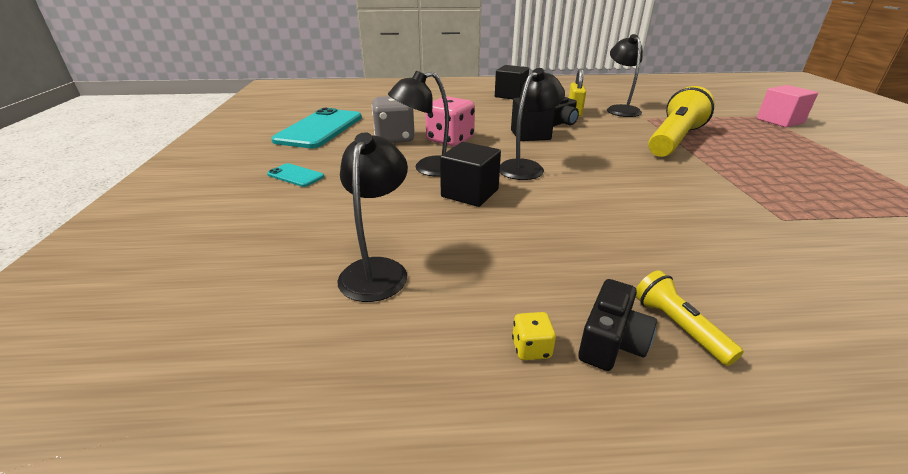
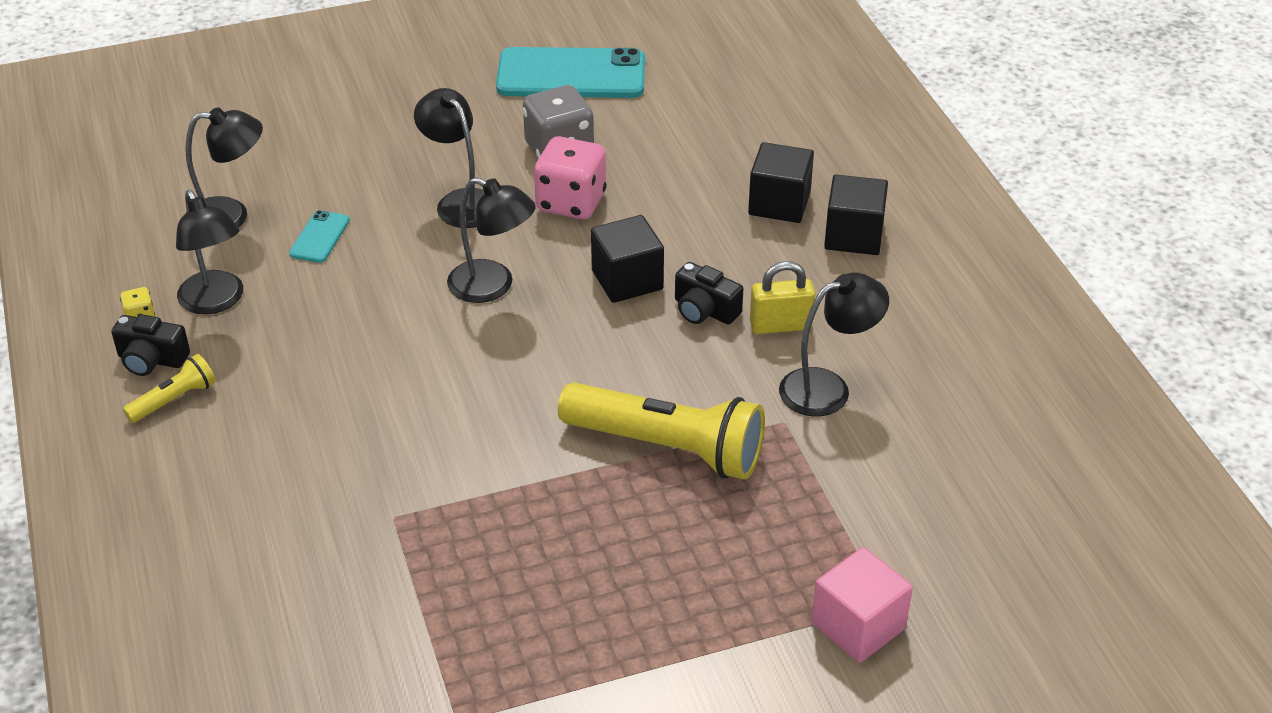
camera: 75 degrees right, 10 degrees up
turquoise phone [267,163,324,187] -> turquoise phone moved to [289,210,350,263]
black cube [440,142,501,207] -> black cube moved to [748,142,814,223]
none -> black lamp [176,190,243,314]

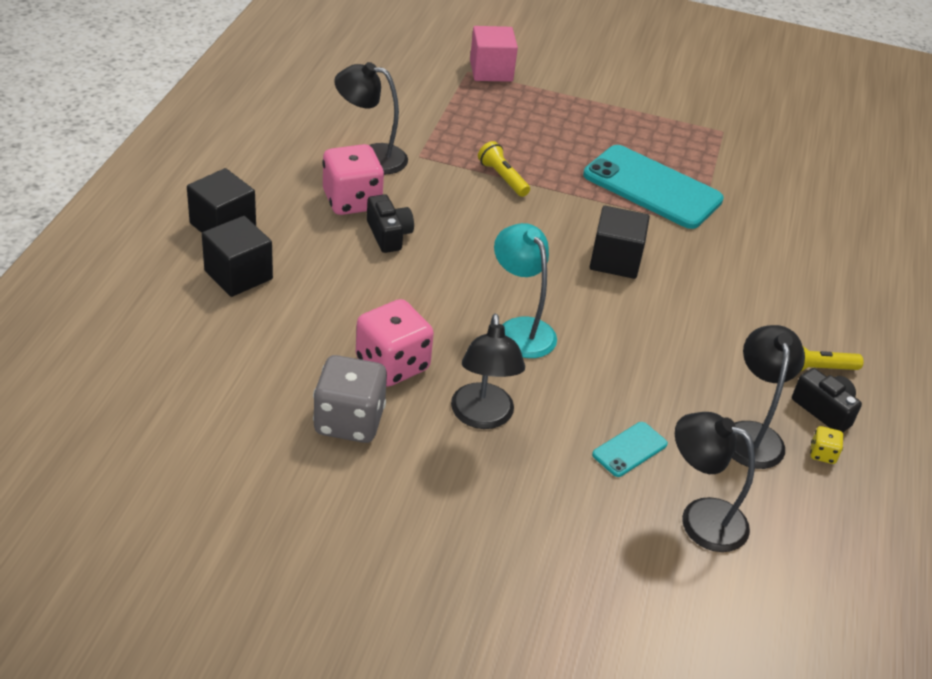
camera: 150 degrees left, 0 degrees up
black lamp [447,177,536,303] -> turquoise lamp [494,223,557,358]
turquoise phone [496,47,645,98] -> turquoise phone moved to [583,145,724,229]
yellow flashlight [558,382,765,480] -> yellow flashlight [478,141,530,197], size x0.47
black cube [591,215,664,303] -> black cube moved to [590,206,650,279]
yellow padlock [750,261,815,334] -> pink dice [322,144,384,215]

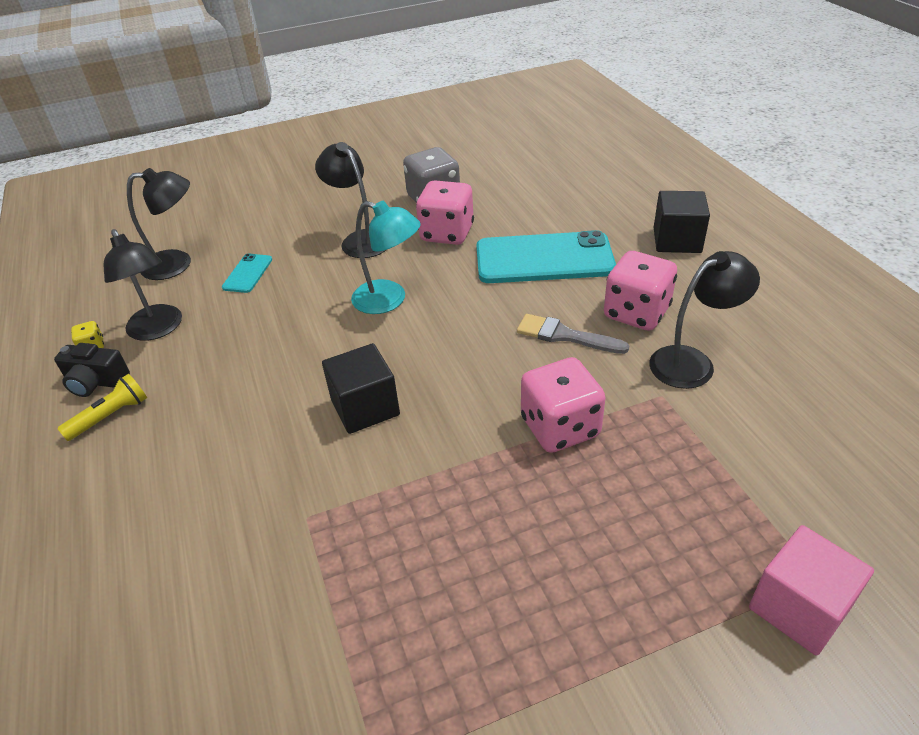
camera: 150 degrees right, 0 degrees up
black cube [202,216,273,297] -> none
black camera [367,194,414,253] -> none
yellow flashlight [478,141,530,197] -> pink dice [521,357,606,453]
turquoise phone [583,145,724,229] -> turquoise phone moved to [476,230,616,283]
none -> grey brush [517,314,629,354]

